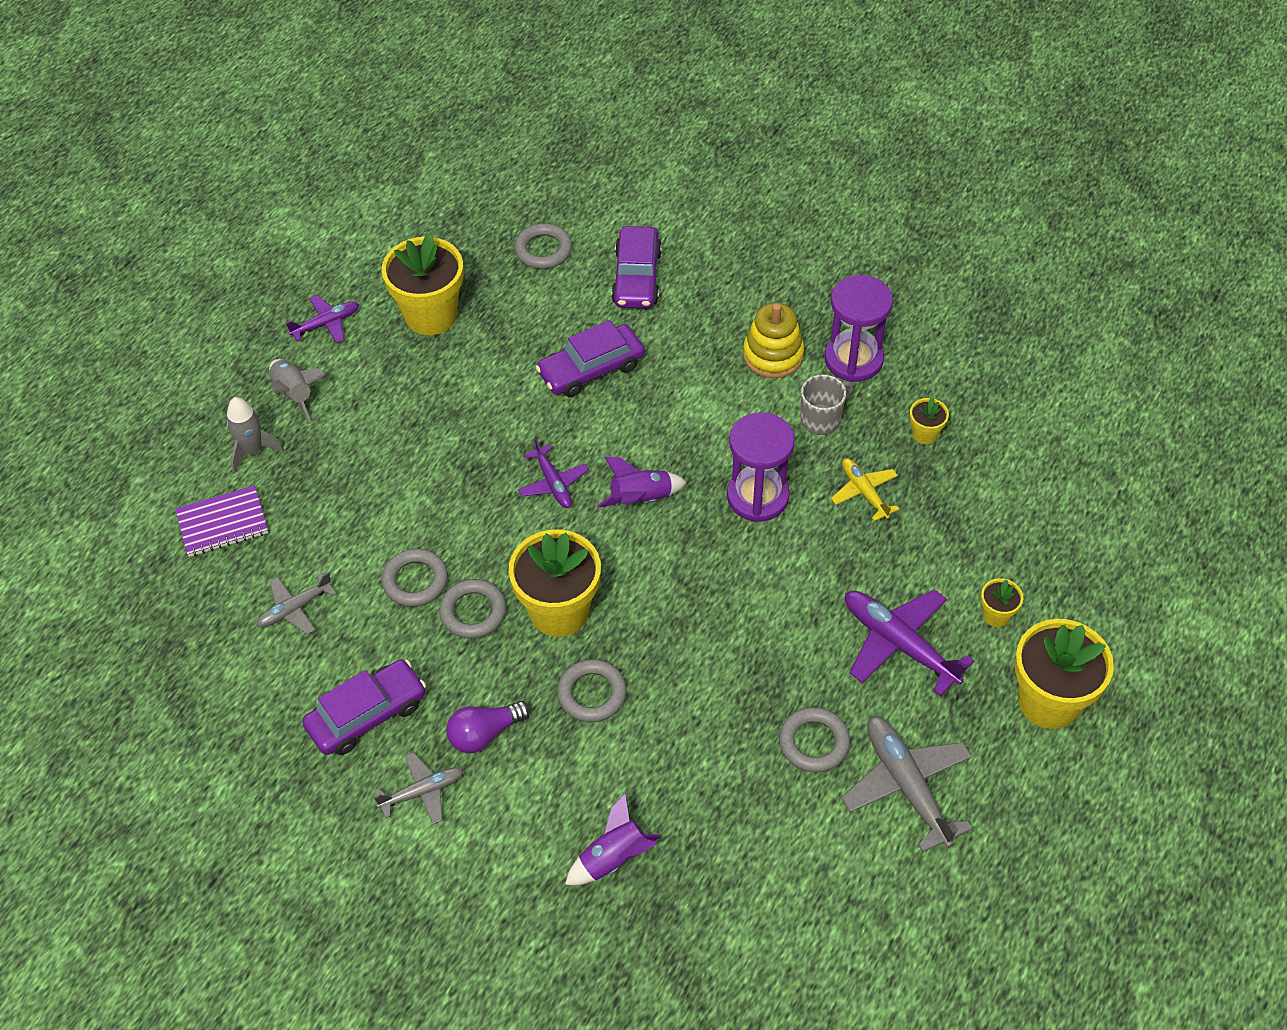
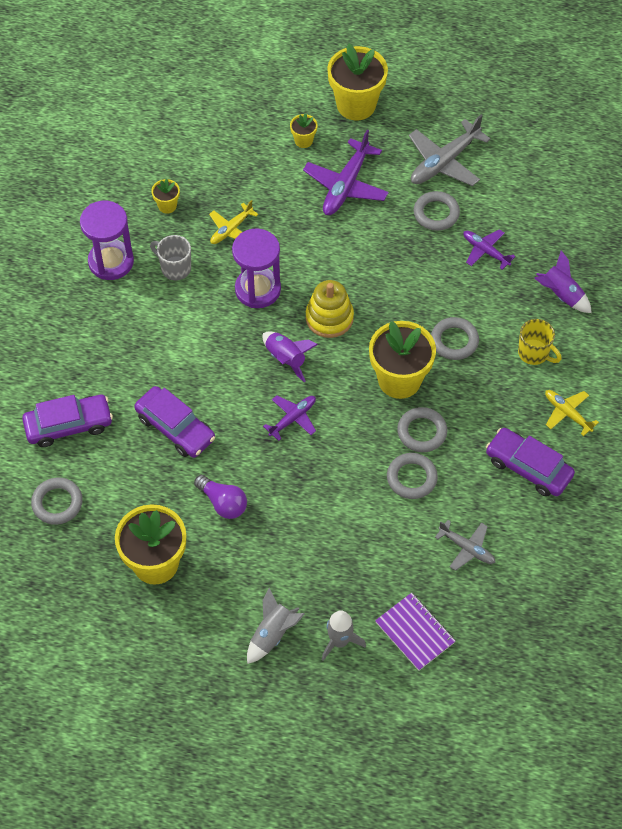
camera: 110 degrees left, 5 degrees up
purple plane [286,295,359,343] -> purple plane moved to [463,229,516,270]
grey plane [374,752,464,824] -> yellow plane [545,390,599,436]
purple light bulb [446,701,530,753] -> purple light bulb moved to [194,475,247,519]
yellow stacking toy [743,303,804,378] -> yellow stacking toy moved to [306,280,354,338]
none -> yellow mug [518,319,562,365]

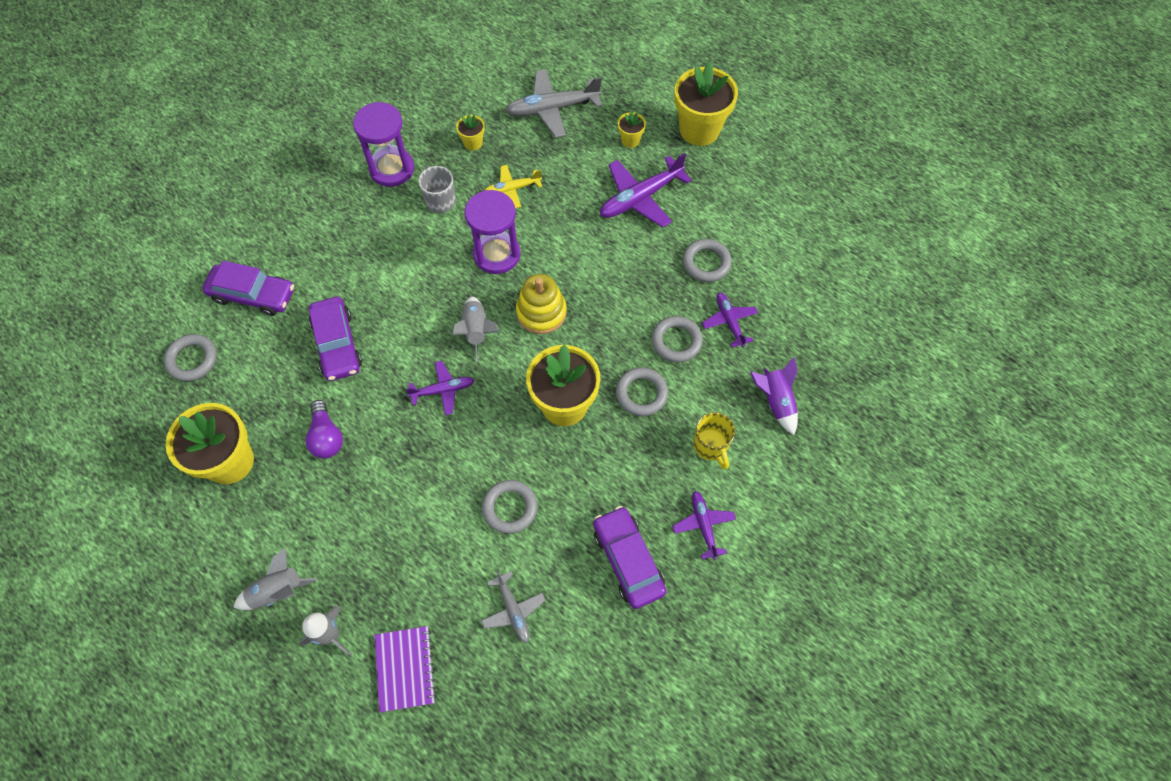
camera: 30 degrees right, 5 degrees up
purple rocket [262,331,318,382] -> grey rocket [452,297,499,362]
grey ring [397,407,447,452] -> grey ring moved to [652,316,703,363]
grey plane [409,115,491,186] -> grey plane moved to [505,69,602,138]
yellow plane [545,390,599,436] -> purple plane [672,491,736,559]

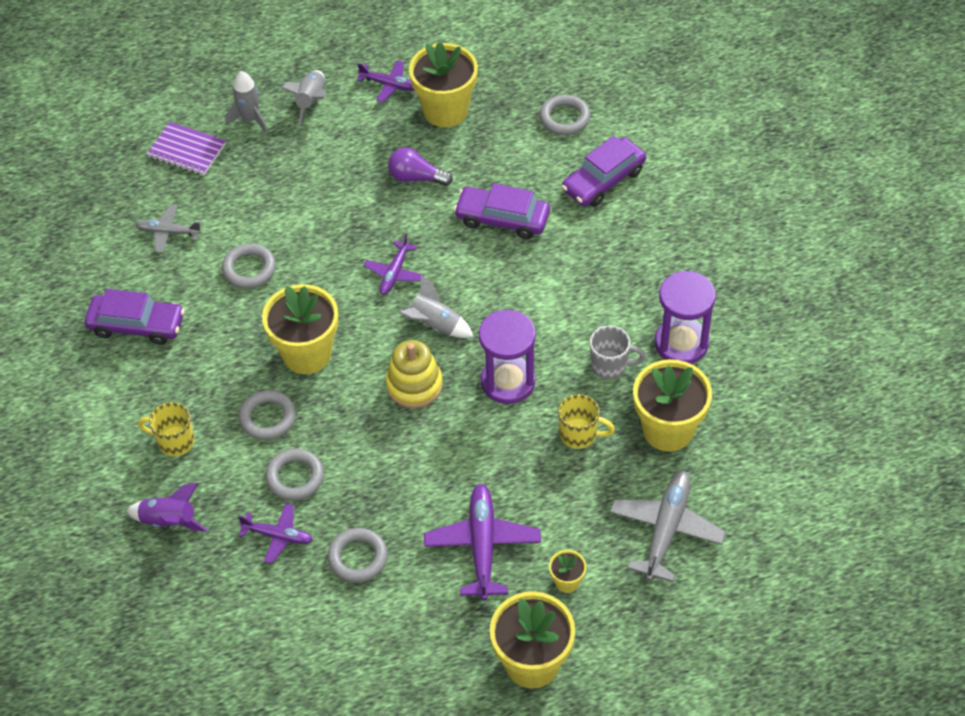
camera: 125 degrees right, 10 degrees down
yellow flower pot [456,114,485,151] -> yellow flower pot [633,359,712,452], size x2.19
yellow plane [485,165,542,208] -> yellow mug [558,394,615,449]
purple plane [672,491,736,559] -> purple plane moved to [356,60,415,102]

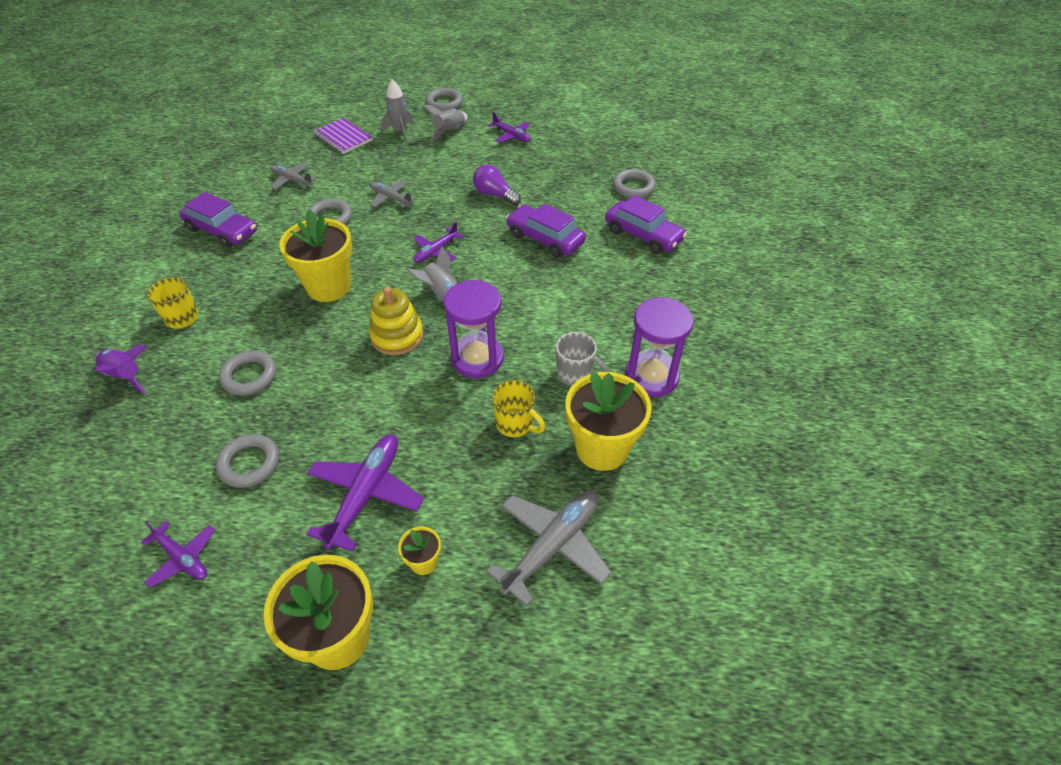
camera: 20 degrees right, 5 degrees down
purple plane [238,503,313,563] -> purple plane moved to [141,521,215,588]
grey ring [239,390,296,440] -> grey ring moved to [425,88,463,111]
yellow flower pot [409,42,478,127] -> none
purple car [562,136,646,207] -> purple car turned 120 degrees counterclockwise [605,195,687,254]
none -> grey plane [370,180,417,208]

